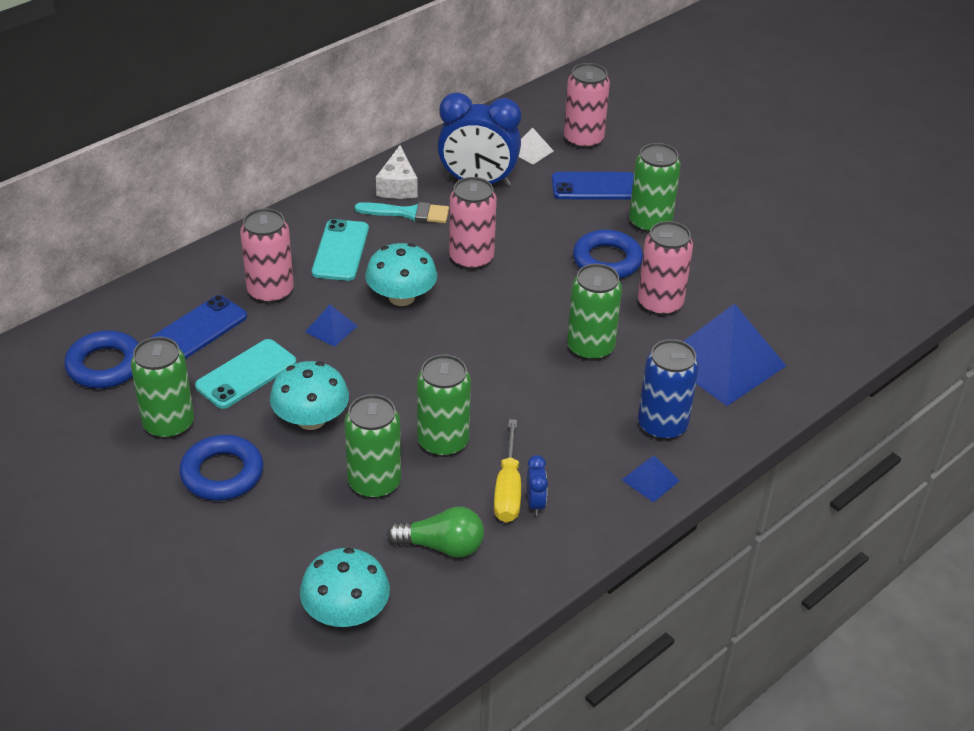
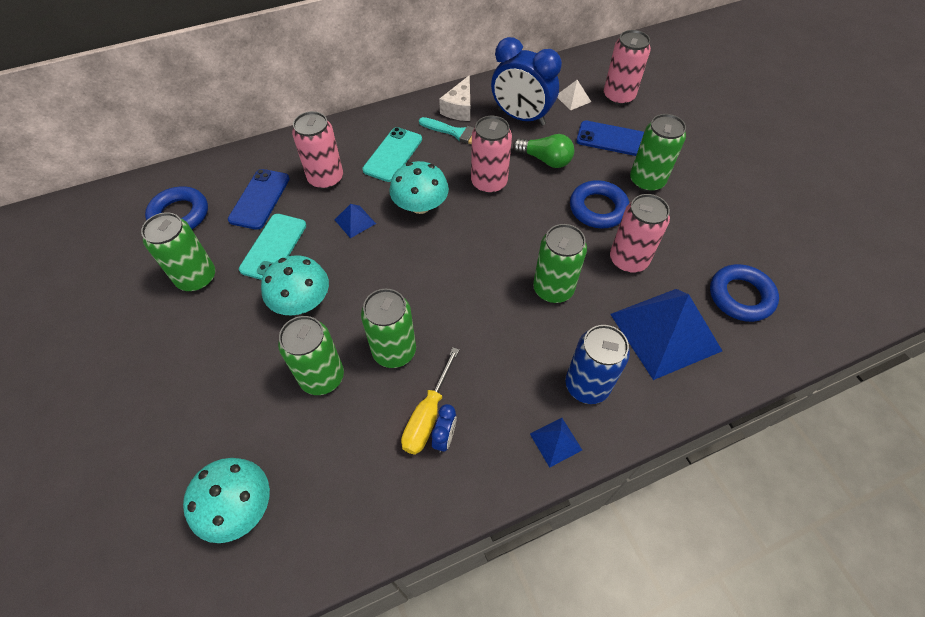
camera: 20 degrees right, 15 degrees up
blue phone [150,295,247,359] -> blue phone turned 45 degrees counterclockwise [228,169,290,230]
blue ring [179,435,263,501] -> blue ring moved to [710,264,779,322]
turquoise phone [195,339,296,409] -> turquoise phone turned 45 degrees counterclockwise [239,214,306,280]
green light bulb [387,507,484,558] -> green light bulb moved to [513,134,574,168]

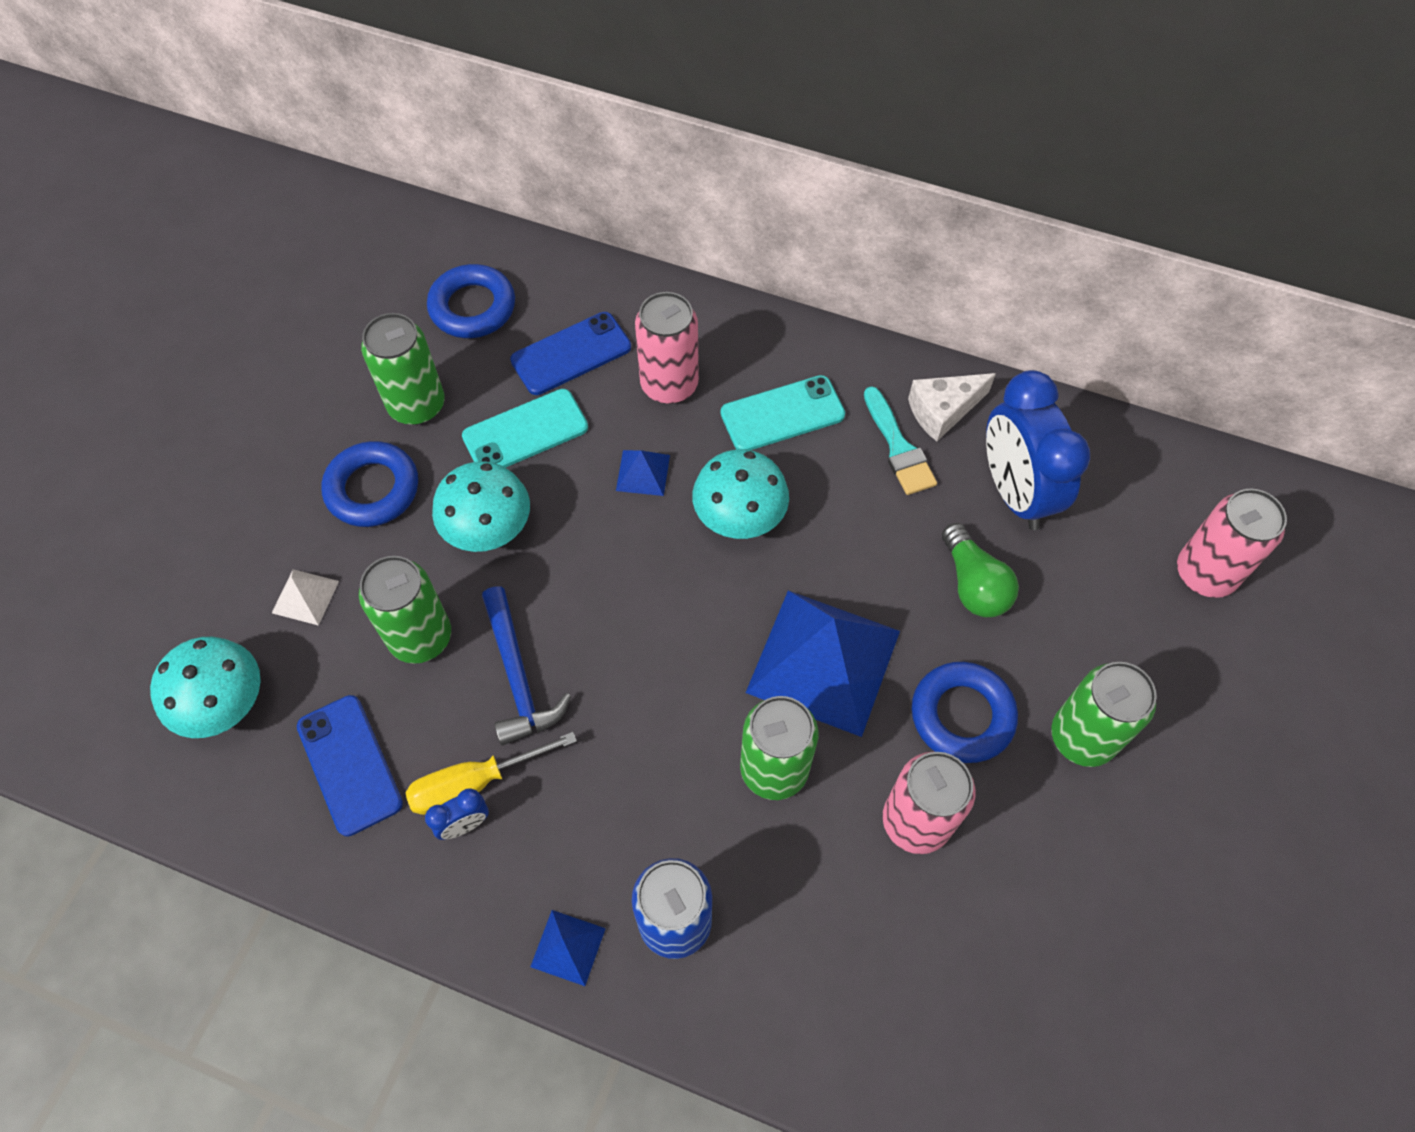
camera: 45 degrees right, 5 degrees up
green can [361,289,416,368] -> blue hammer [482,586,571,746]
pink can [471,116,512,194] -> none
white pyramid [557,80,591,110] -> white pyramid moved to [272,569,339,626]
blue phone [576,121,644,156] -> blue phone moved to [297,695,403,837]
blue pyramid [610,289,722,380] -> blue pyramid moved to [746,591,900,737]
blue ring [710,264,779,322] -> blue ring moved to [321,441,418,527]

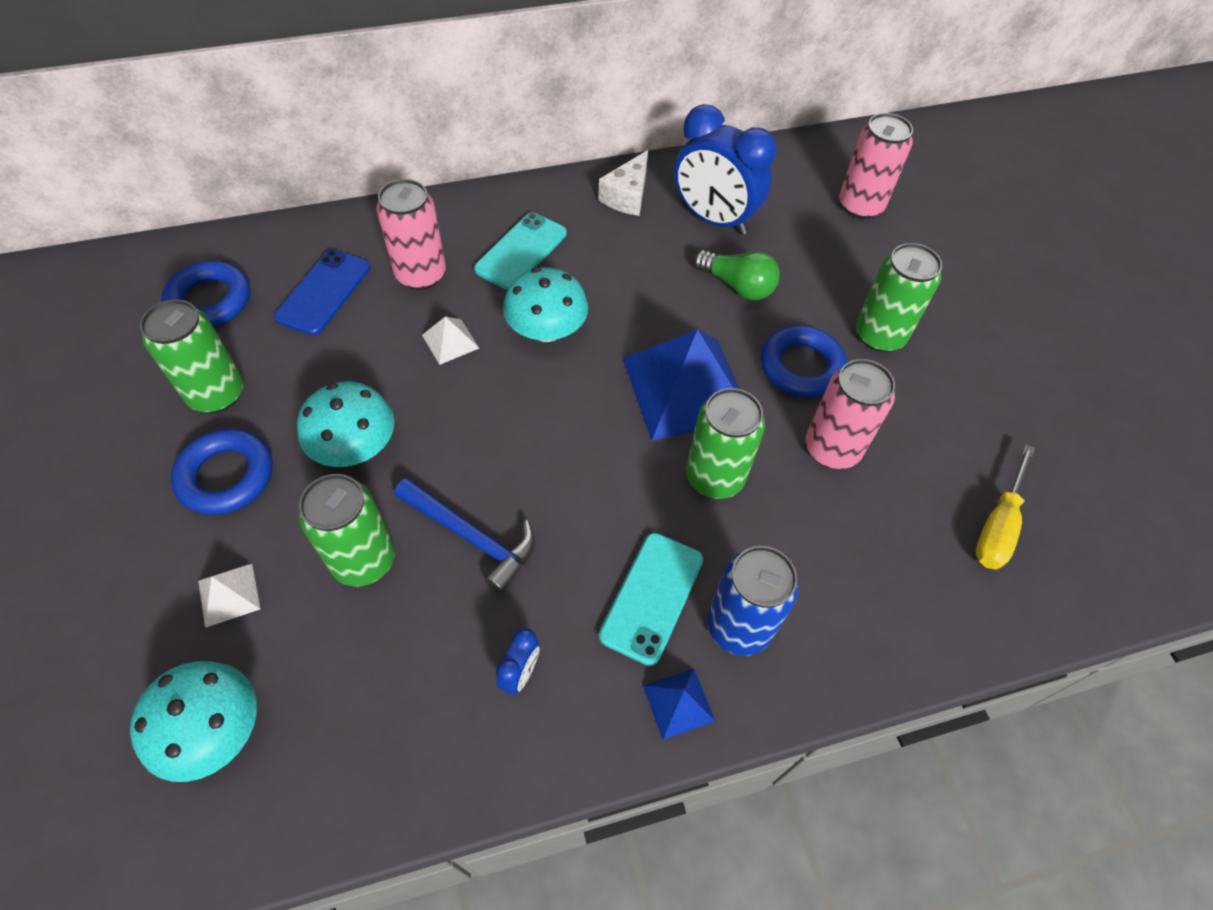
camera: 40 degrees left, 5 degrees down
blue phone [297,695,403,837] -> none
yellow screwdriver [405,732,577,815] -> yellow screwdriver moved to [975,444,1035,570]
turquoise phone [462,389,588,468] -> turquoise phone moved to [599,533,703,666]
blue pyramid [616,450,670,496] -> white pyramid [422,316,479,365]
turquoise brush [864,386,937,495] -> none

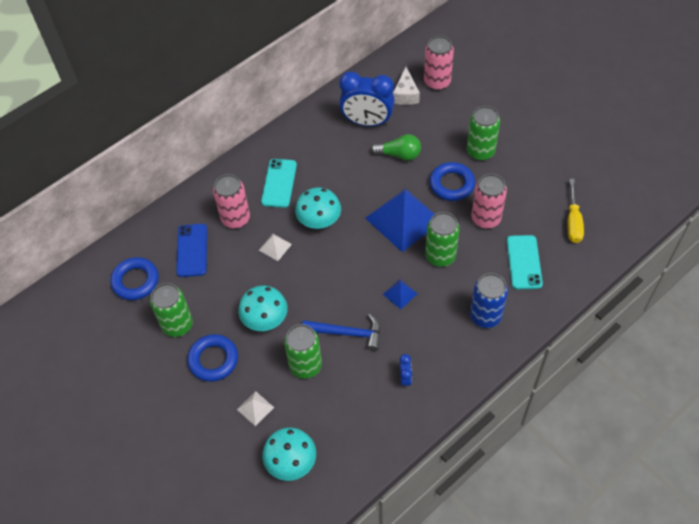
camera: 20 degrees left, 0 degrees up
white cheese [598,150,648,216] -> white cheese moved to [393,67,420,105]
turquoise phone [599,533,703,666] -> turquoise phone moved to [507,235,543,289]
blue pyramid [643,668,715,740] -> blue pyramid moved to [383,279,417,309]

